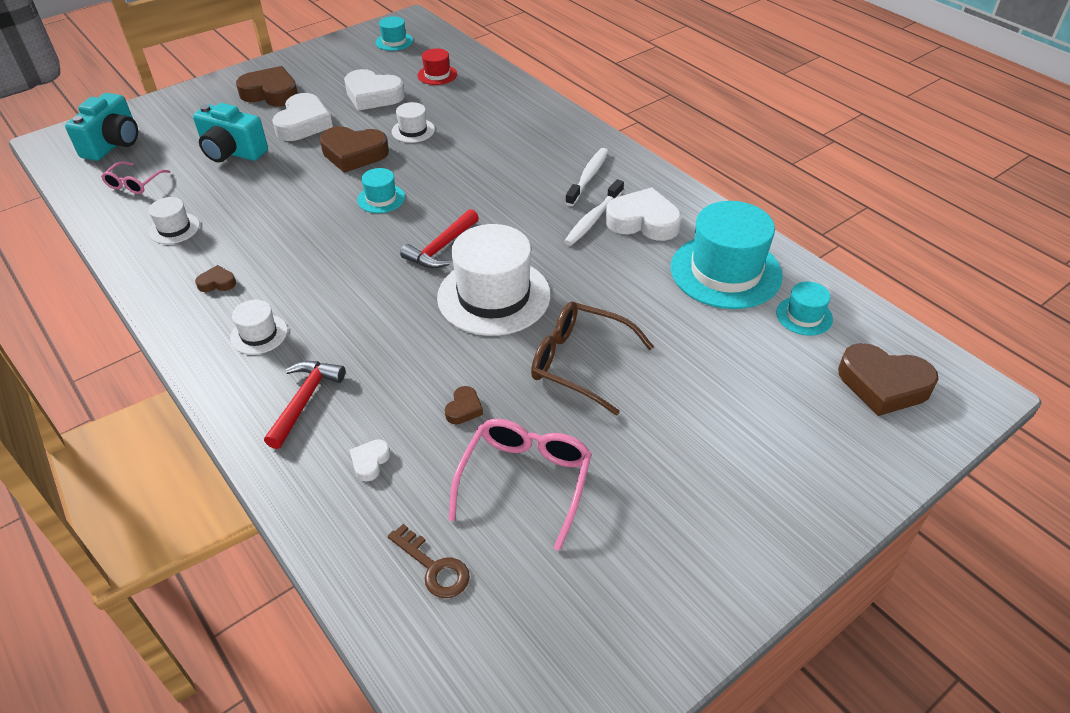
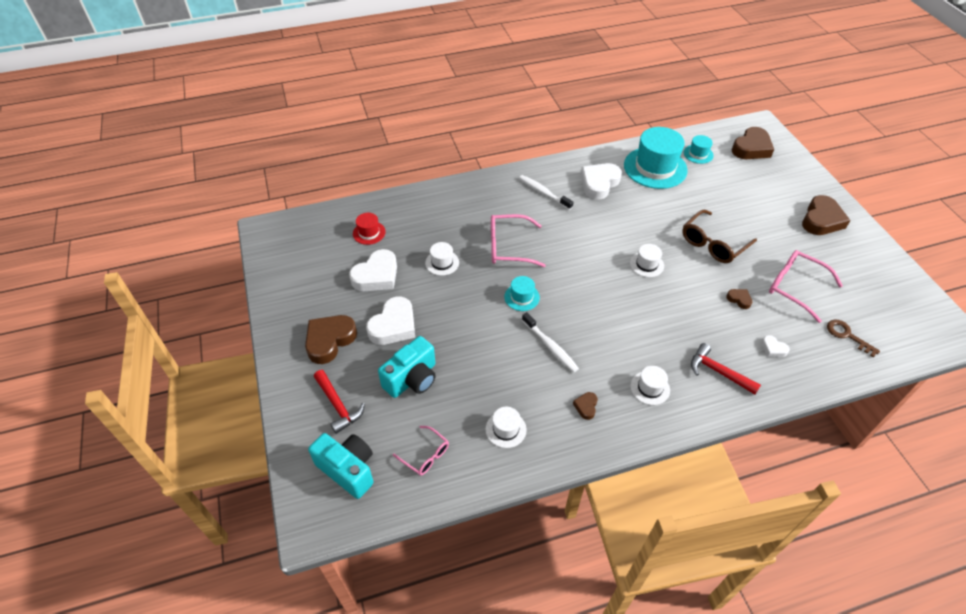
camera: 70 degrees left, 5 degrees up
white heart [272,93,333,141] -> white heart turned 90 degrees clockwise [366,297,415,345]
brown heart [320,126,389,173] -> brown heart moved to [802,195,851,235]
turquoise hat [375,16,413,51] -> none
brown key [388,524,470,598] -> brown key turned 105 degrees counterclockwise [827,320,880,357]
red hammer [400,209,479,268] -> red hammer moved to [314,370,365,434]
white hat [437,224,551,336] -> white hat [630,244,664,277], size x0.48
white toothbrush [564,179,624,246] -> white toothbrush moved to [522,312,579,372]
none -> pink glasses [491,214,546,267]

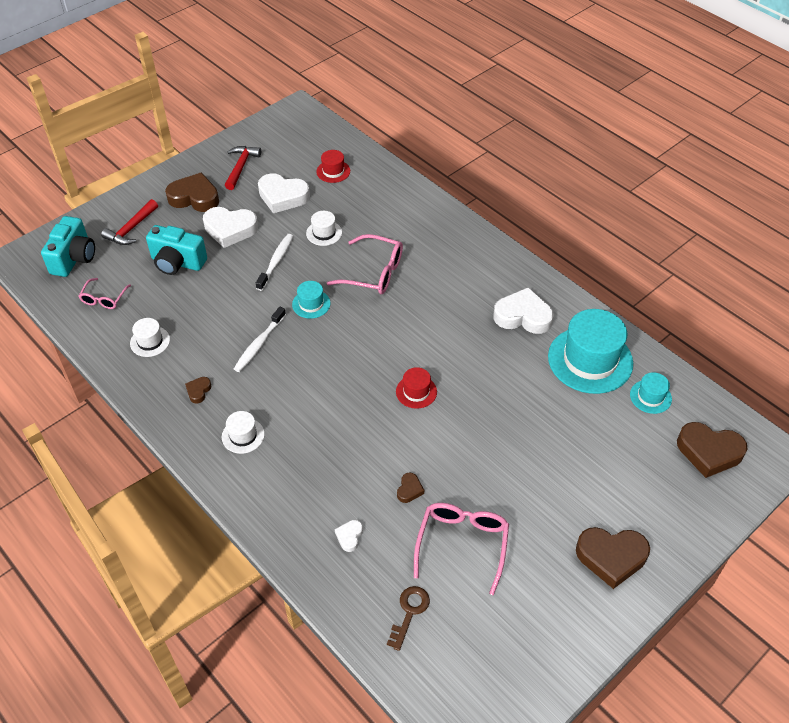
camera: 65 degrees right, 0 degrees up
pink glasses [491,214,546,267] -> pink glasses turned 135 degrees clockwise [327,234,403,294]
white toothbrush [519,175,573,210] -> white toothbrush moved to [256,234,293,291]
brown heart [573,392,598,420] -> brown heart turned 60 degrees counterclockwise [185,377,212,404]
white hat [630,244,664,277] -> red hat [396,367,437,409]
brown glasses [682,210,757,263] -> none
red hammer [691,343,761,394] -> red hammer moved to [225,146,261,190]

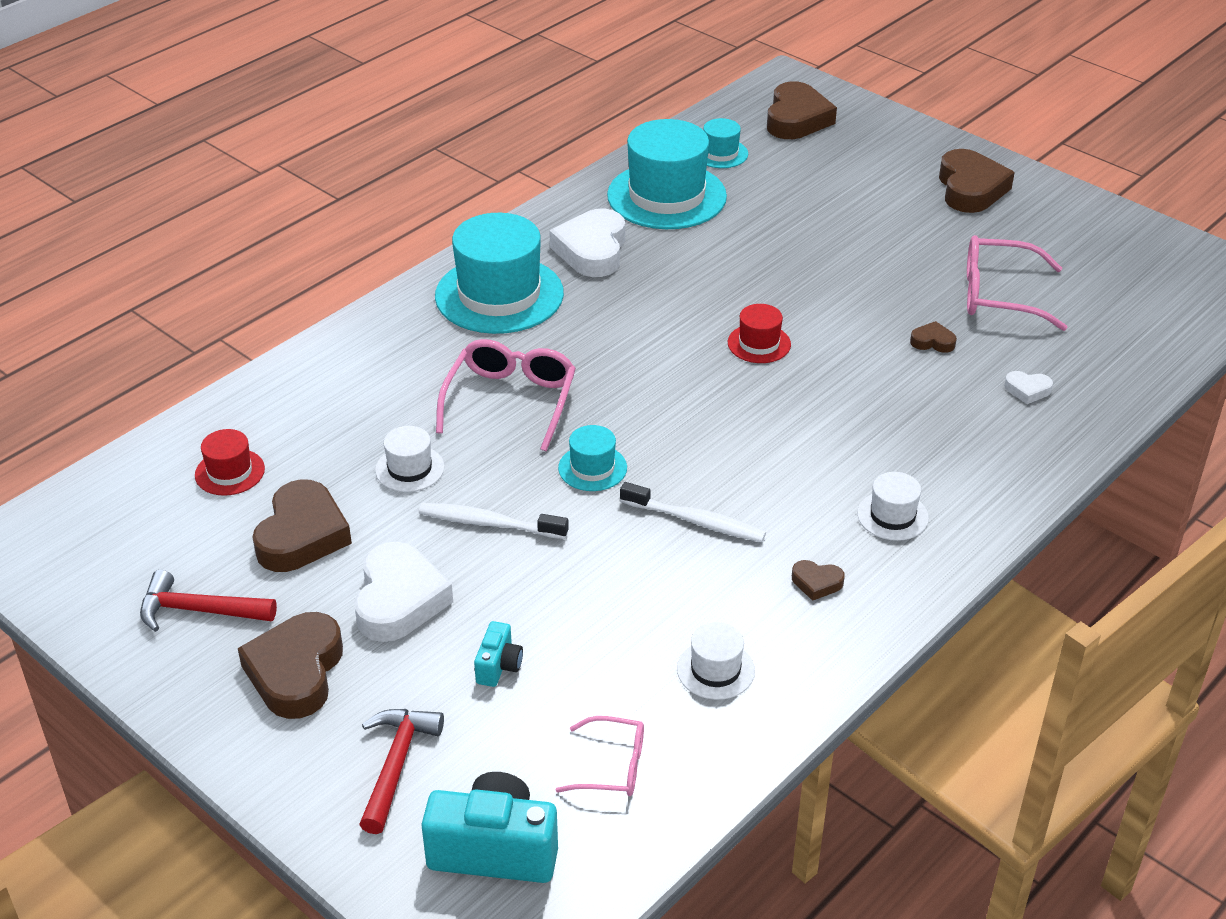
camera: 95 degrees left, 10 degrees down
red hammer [101,199,158,245] -> red hammer turned 105 degrees counterclockwise [359,709,444,834]
turquoise camera [146,225,207,275] -> turquoise camera [474,621,523,687], size x0.51
white heart [258,173,310,213] -> brown heart [252,479,352,572]
brown key [387,586,430,651] -> none
none -> turquoise hat [435,213,564,334]

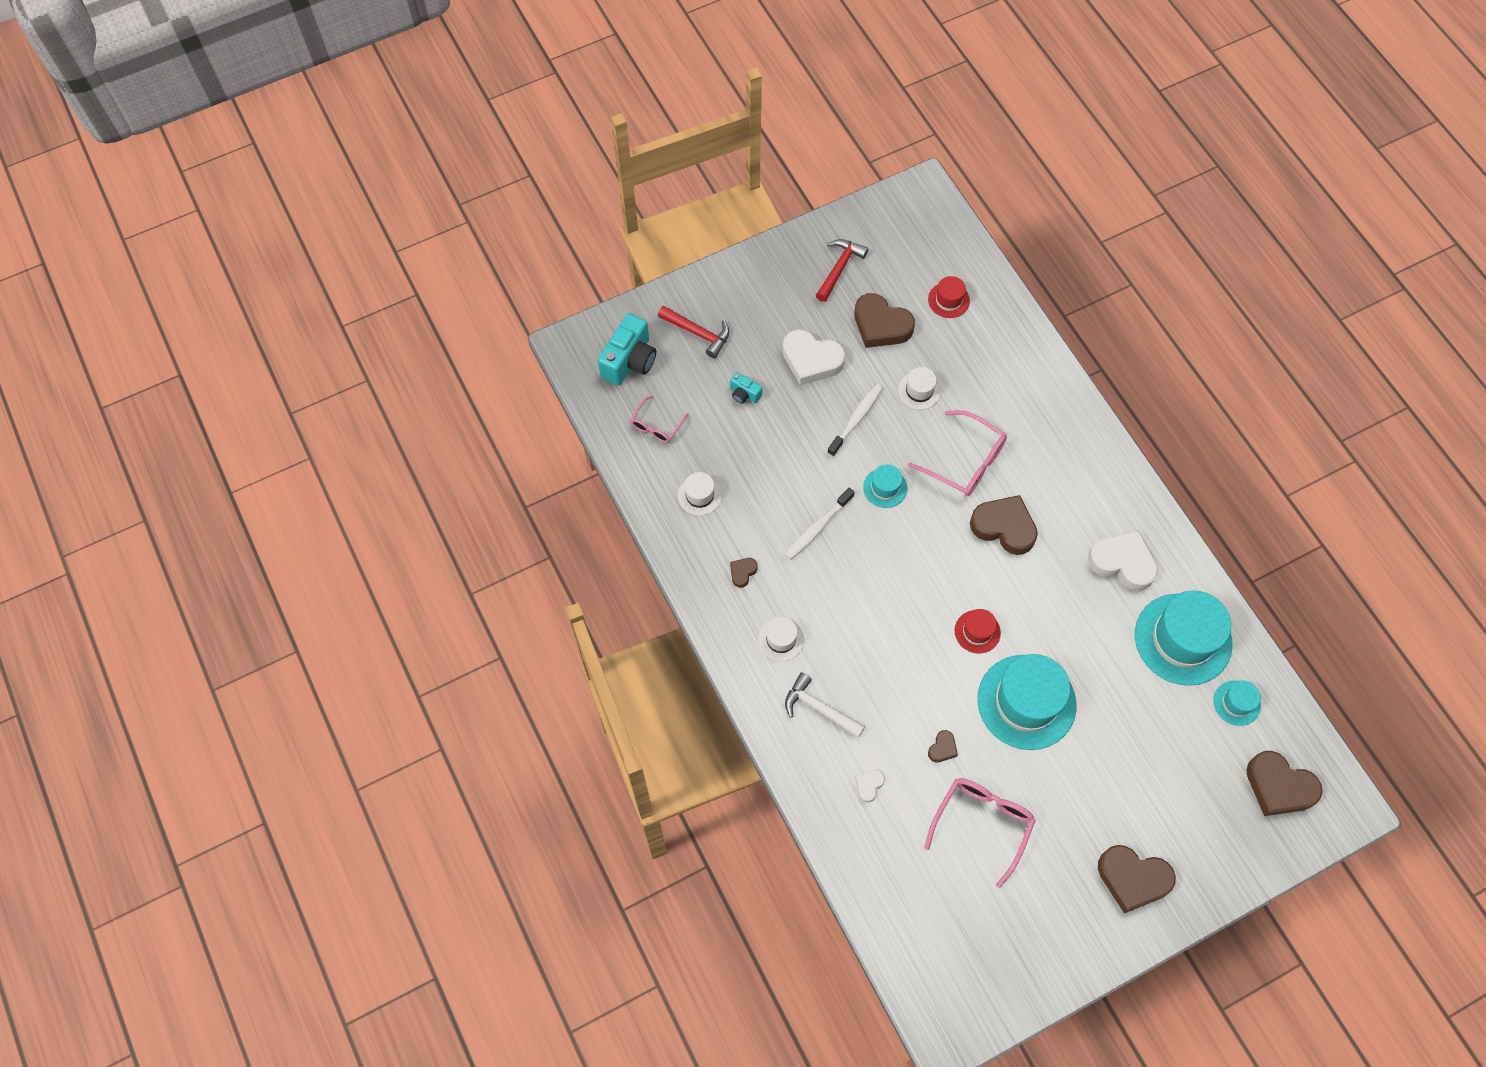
camera: 110 degrees right, 25 degrees up
brown heart [238,612,343,719] -> brown heart moved to [970,495,1038,555]
turquoise hat [435,213,564,334] -> turquoise hat moved to [977,654,1077,750]
none -> white hammer [785,673,865,738]

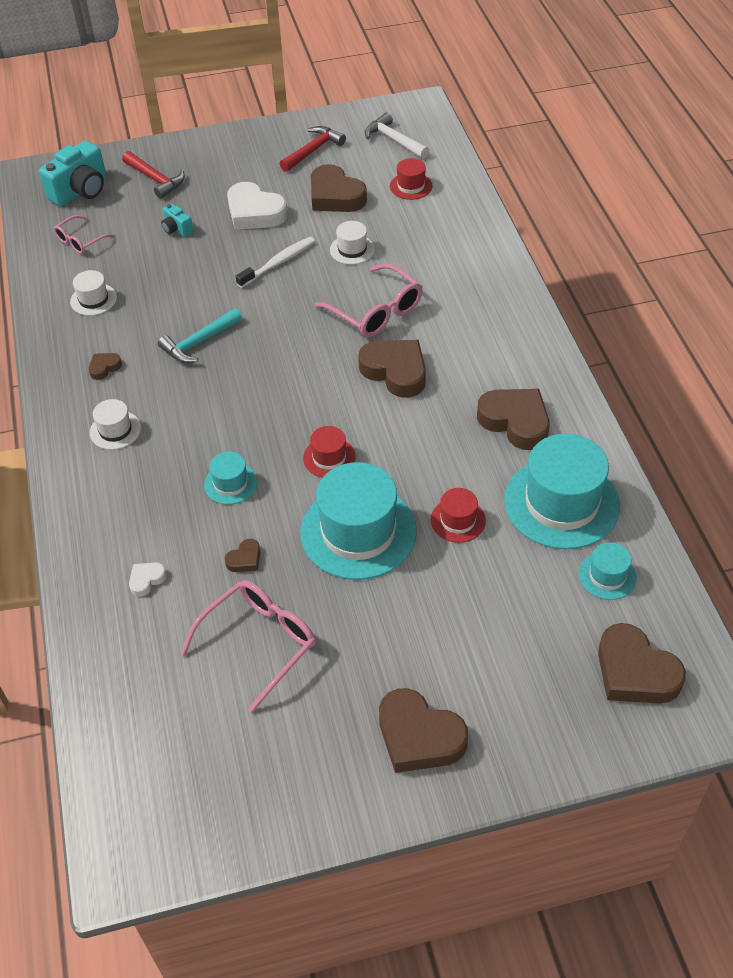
camera: 15 degrees right, 15 degrees down
white toothbrush [785,488,855,560] -> turquoise hammer [158,308,242,363]
white hammer [785,673,865,738] -> white hammer moved to [365,113,429,159]
turquoise hat [863,464,907,508] -> turquoise hat moved to [204,452,257,505]
white heart [1088,530,1158,591] -> brown heart [477,389,550,450]
none -> red hat [431,488,486,543]

